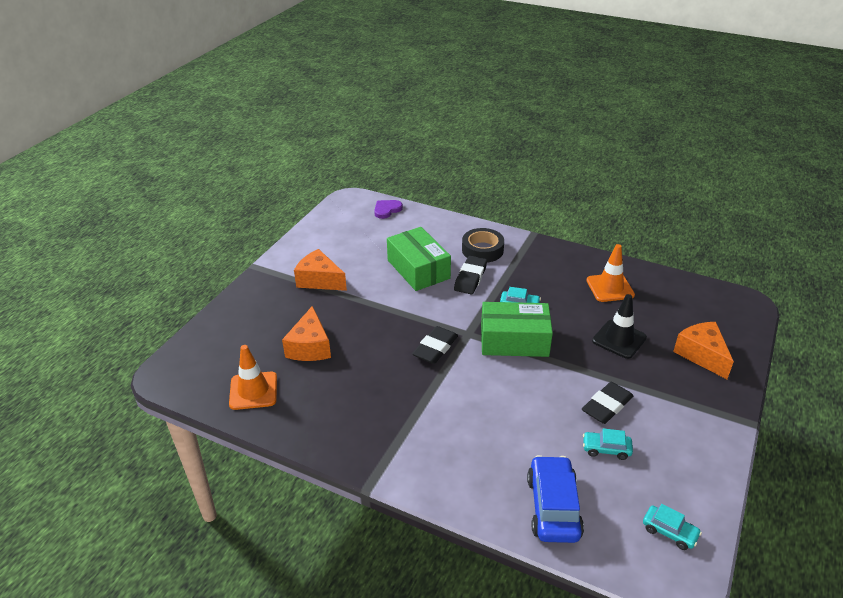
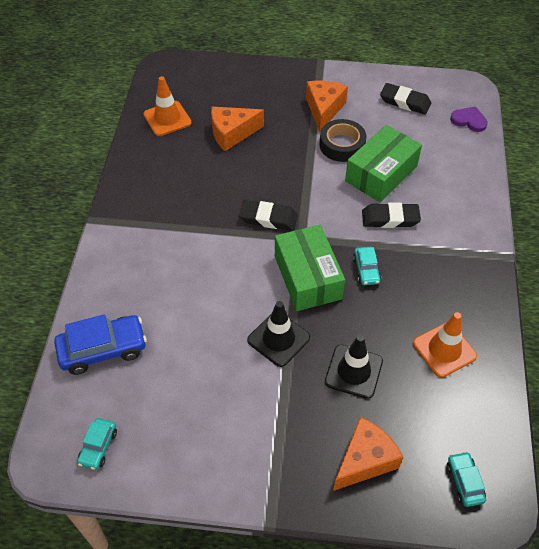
camera: 70 degrees right, 15 degrees up
black tape [462,228,504,263] -> black tape moved to [319,119,367,162]
black eraser [582,382,633,424] -> black eraser moved to [380,83,431,115]
turquoise car [583,428,633,460] -> turquoise car moved to [447,451,486,507]
none -> black traffic cone [247,301,310,367]

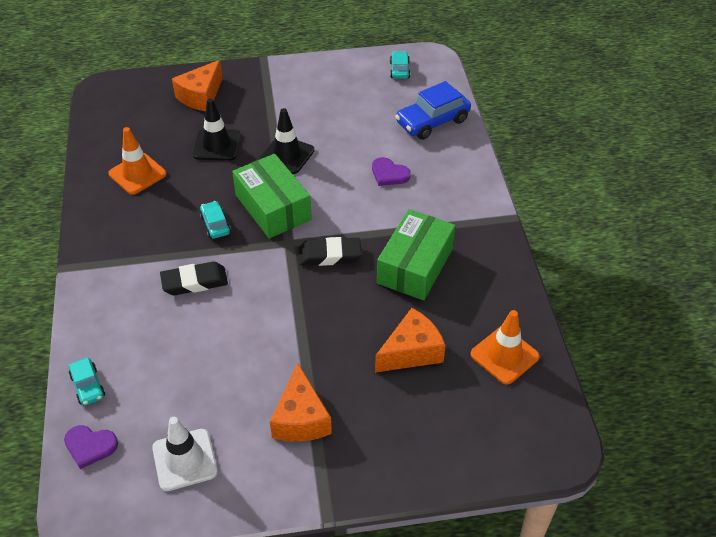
camera: 165 degrees right, 5 degrees down
black tape [319,119,367,162] -> none
green box [345,125,422,202] -> green box moved to [377,209,455,301]
black eraser [380,83,431,115] -> white traffic cone [152,417,218,491]
turquoise car [447,451,486,507] -> turquoise car moved to [69,358,105,406]
none -> purple heart [372,157,411,186]

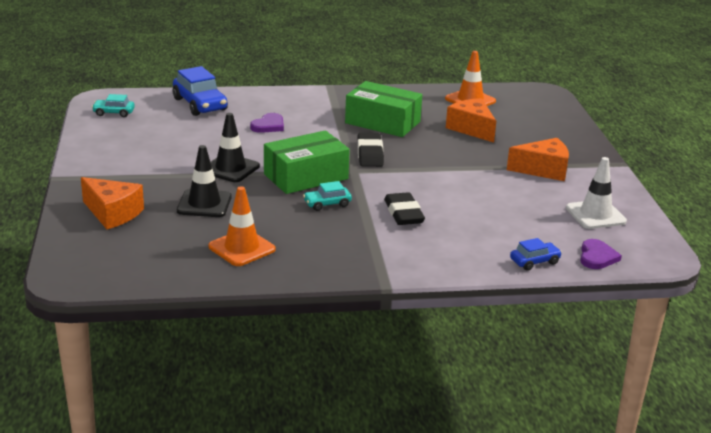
camera: 90 degrees left, 20 degrees down
turquoise car [69,358,105,406] -> blue car [510,238,562,271]

